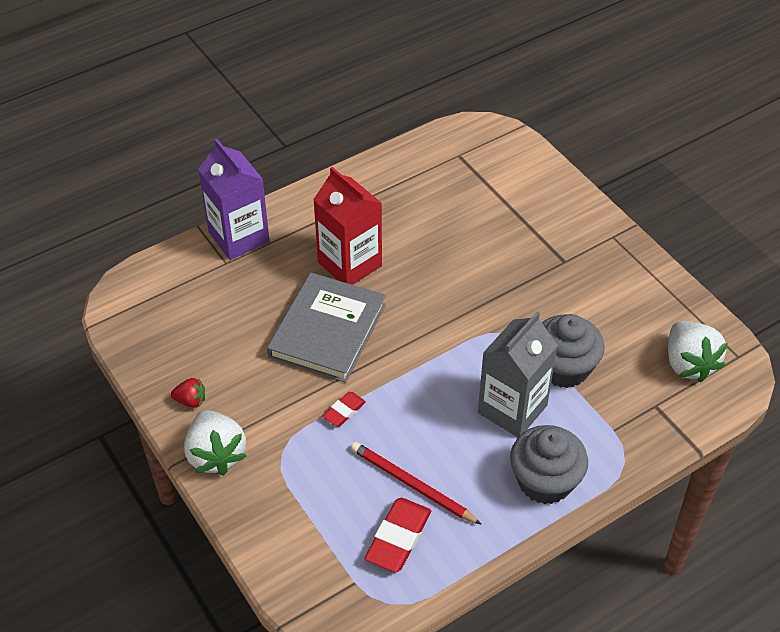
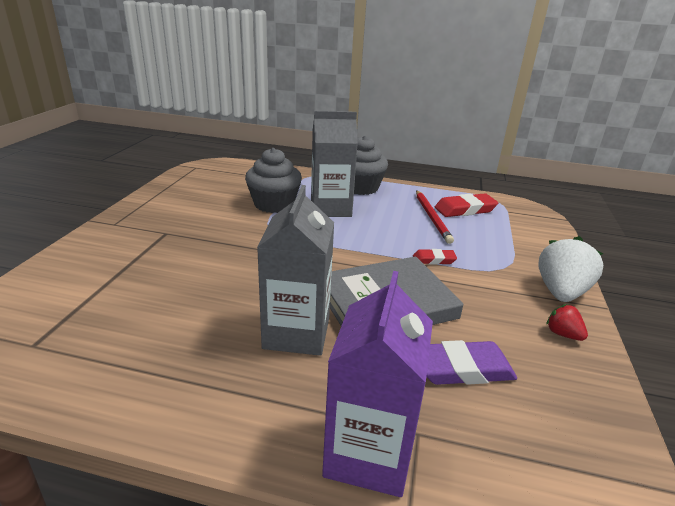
camera: 135 degrees left, 20 degrees down
red carton [313,167,382,285] -> grey carton [257,185,334,356]
white strawberry [668,321,728,382] -> none
none -> purple eraser [426,340,517,385]

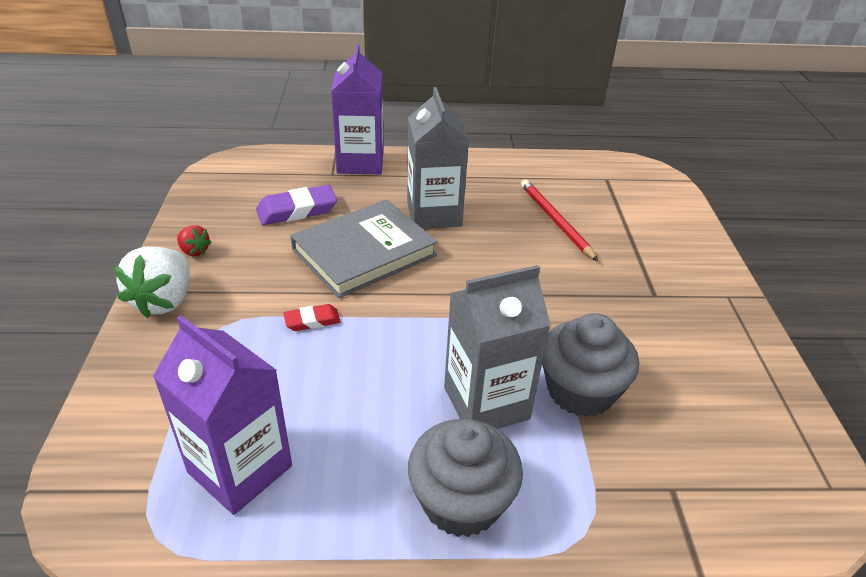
camera: 165 degrees right, 10 degrees up
red pencil [416,190,454,244] -> red pencil moved to [521,179,598,261]
red eraser [435,193,498,217] -> purple carton [153,316,292,515]

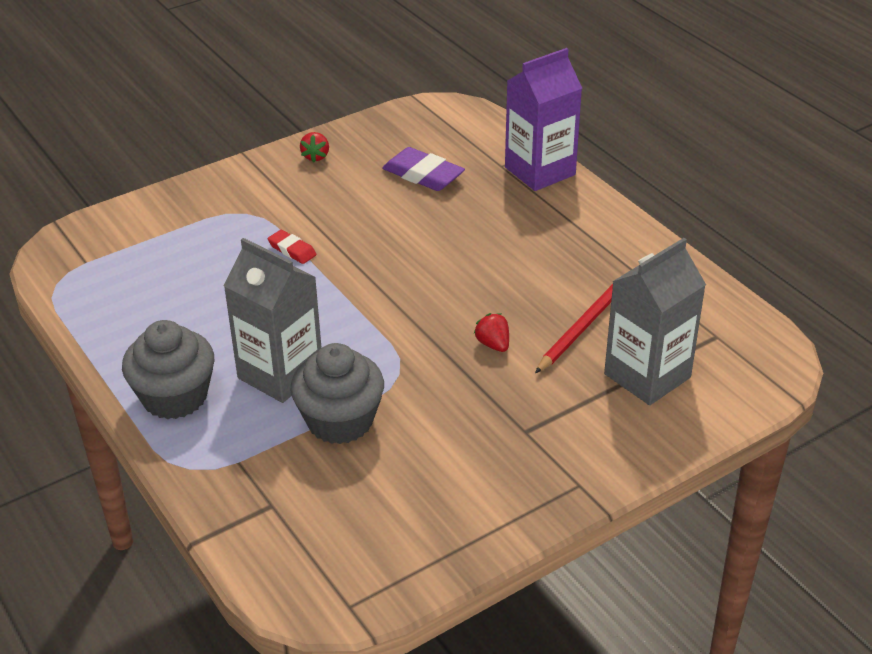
camera: 60 degrees right, 0 degrees up
white strawberry [113,247,190,318] -> none
purple carton [153,316,292,515] -> none
grey book [290,199,438,298] -> none
grey carton [407,87,469,229] -> grey carton moved to [604,238,706,405]
none -> red strawberry [474,313,509,352]

